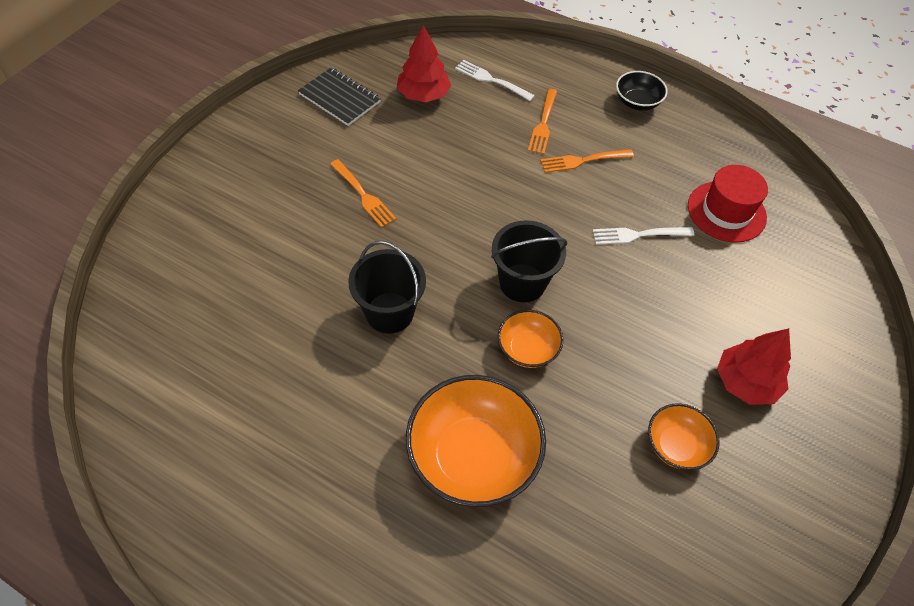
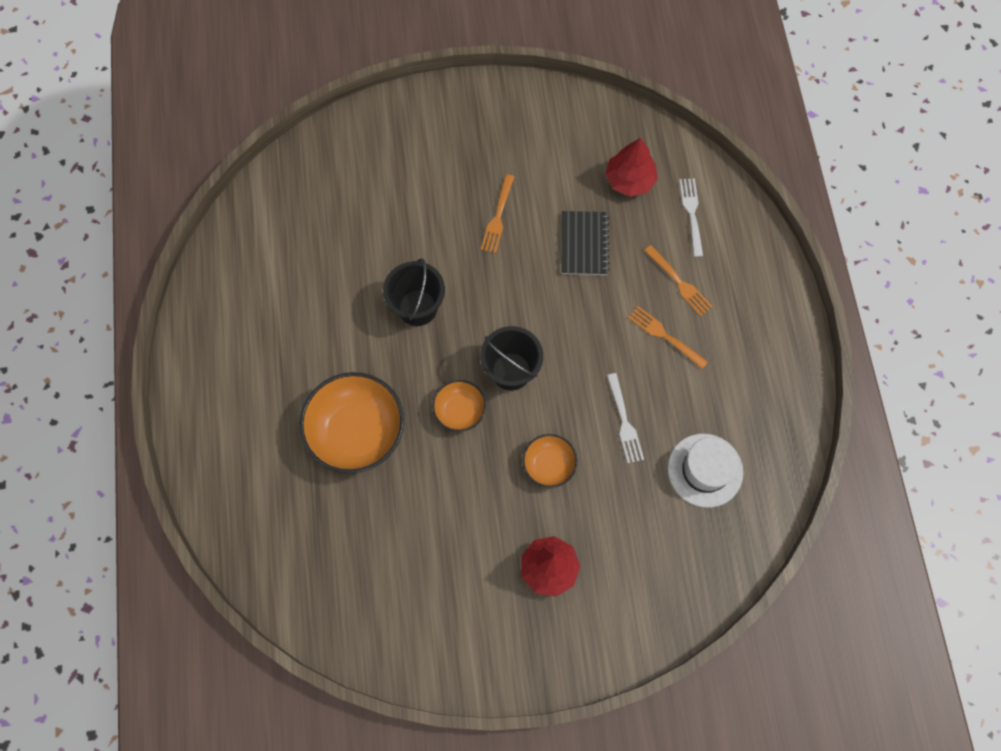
camera: 55 degrees right, 15 degrees up
black notebook [298,67,381,126] -> black notebook moved to [561,211,610,275]
orange fork [528,89,557,154] -> orange fork turned 105 degrees counterclockwise [644,245,713,316]
white fork [593,227,694,245] -> white fork turned 150 degrees counterclockwise [607,373,644,463]
black bowl [616,71,668,111] -> none
orange bowl [648,404,720,470] -> orange bowl moved to [523,434,577,488]
red hat [688,165,768,243] -> white hat [668,434,743,508]

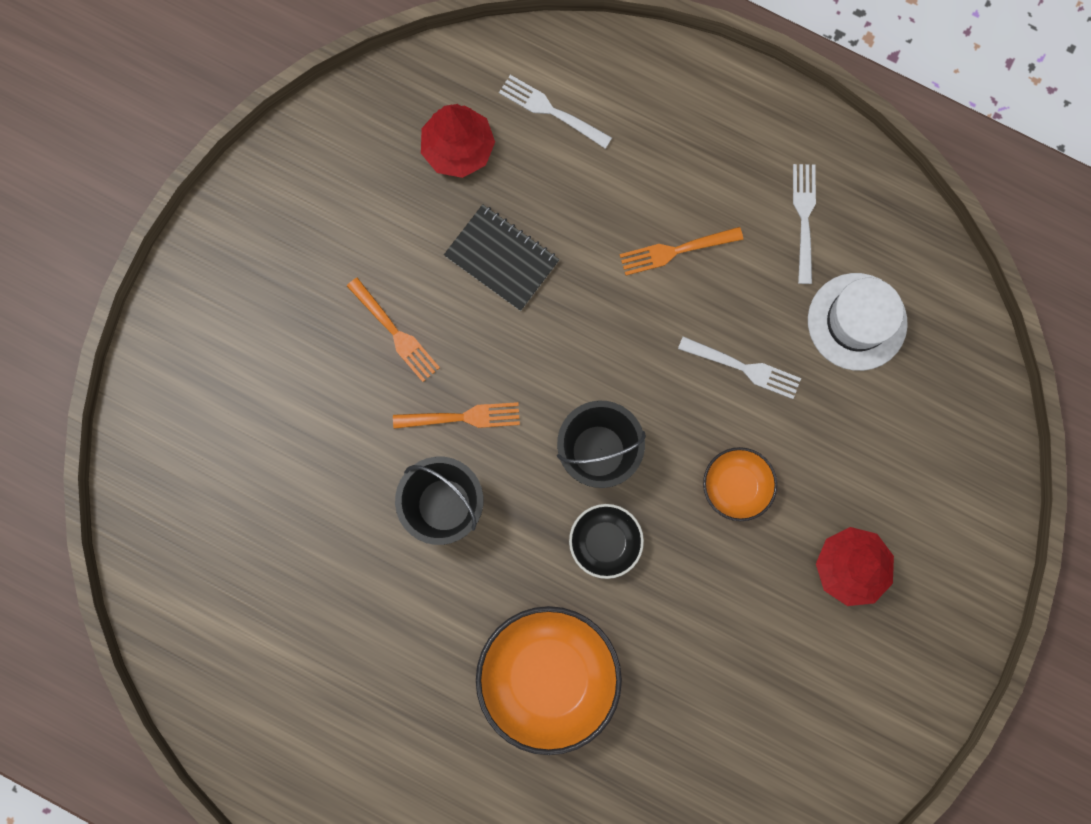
camera: 55 degrees left, 10 degrees up
orange bowl [432,380,486,432] -> black bowl [569,504,644,579]
orange fork [644,245,713,316] -> orange fork moved to [393,402,520,429]
none -> white fork [793,164,816,284]

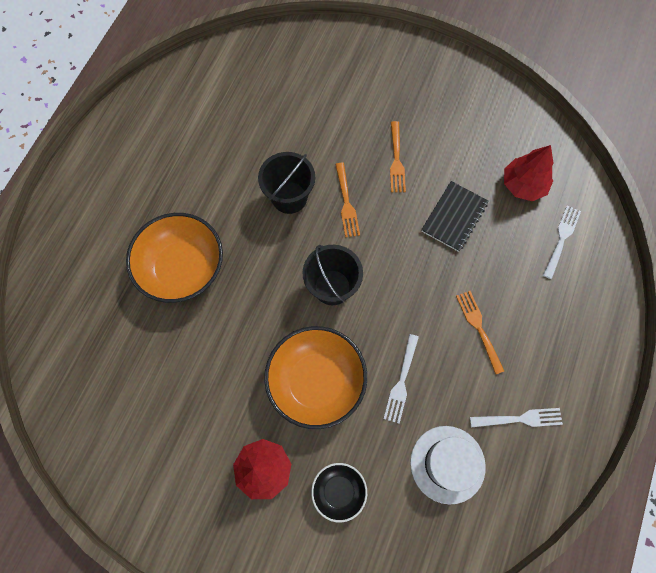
camera: 85 degrees right, 10 degrees down
orange fork [347,278,440,382] -> orange fork turned 45 degrees counterclockwise [390,121,406,192]
black bowl [569,504,644,579] -> black bowl moved to [311,463,367,522]
orange bowl [703,447,777,521] -> orange bowl [264,326,367,429], size x1.89

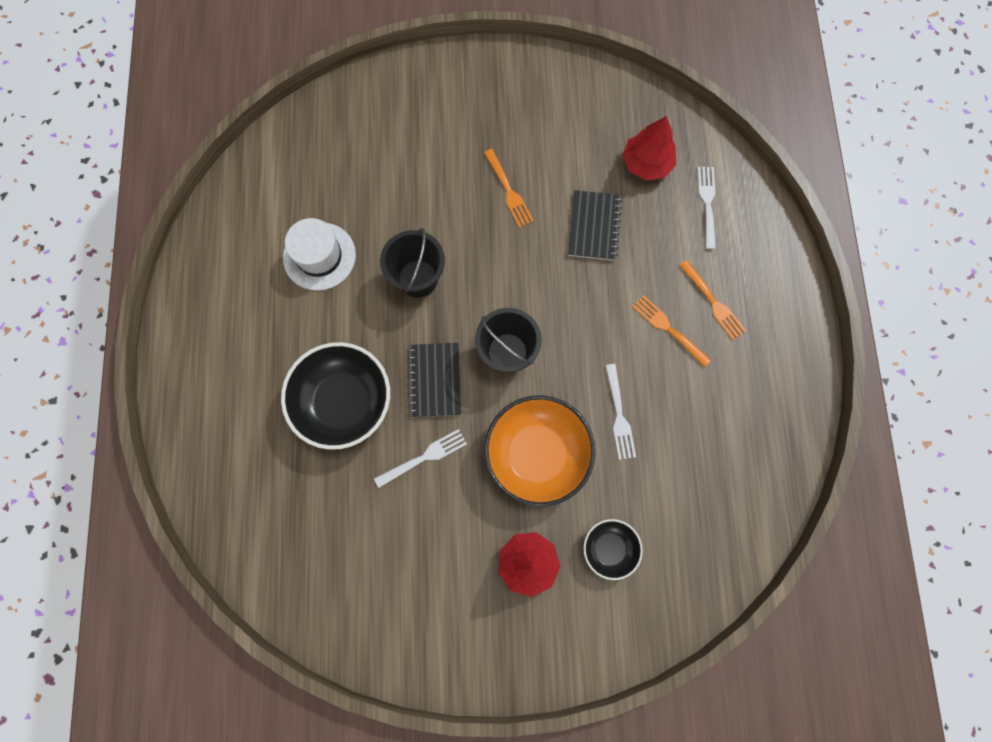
camera: 25 degrees left, 5 degrees up
orange bowl [126,213,223,303] -> black bowl [281,342,390,450]
orange fork [335,163,360,237] -> orange fork moved to [679,260,746,340]
white hat [410,426,486,505] -> white hat moved to [283,218,356,291]
white fork [470,408,563,427] -> white fork moved to [374,429,467,488]
none -> black notebook [408,343,461,417]

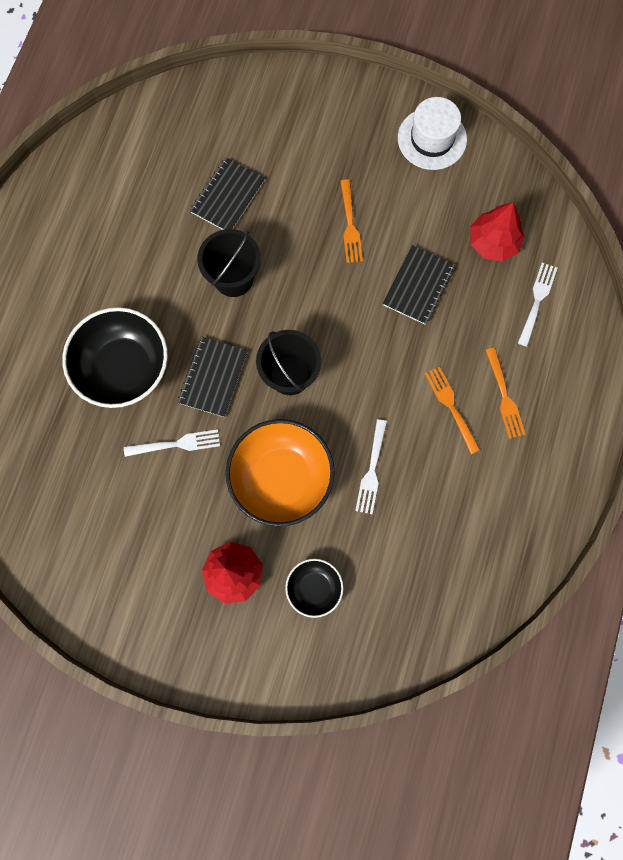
camera: 20 degrees right, 0 degrees up
white hat [283,218,356,291] -> white hat moved to [398,97,467,170]
none -> black notebook [190,157,265,230]

